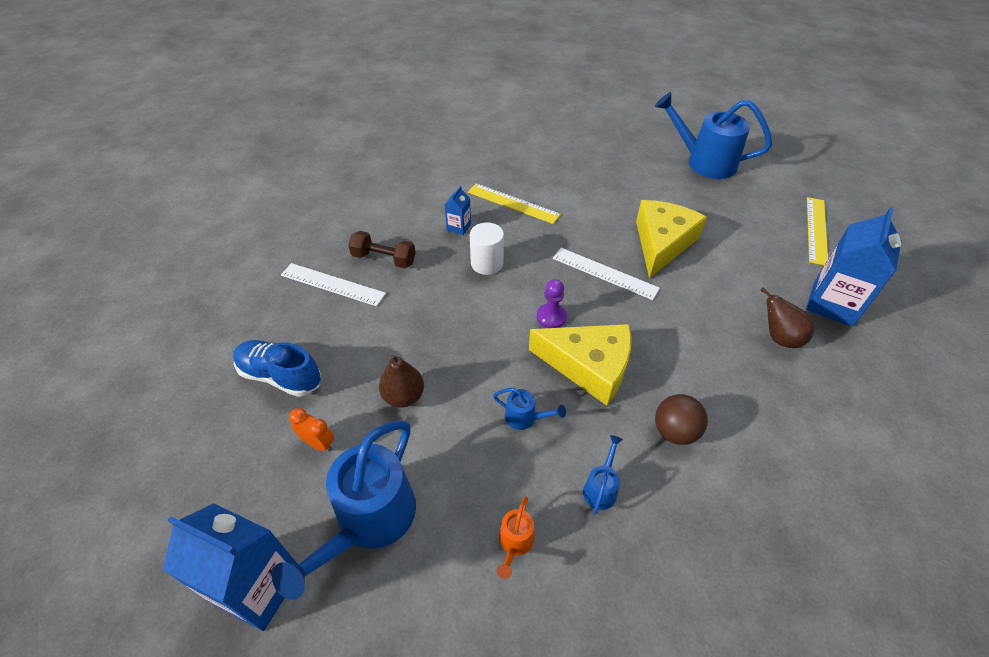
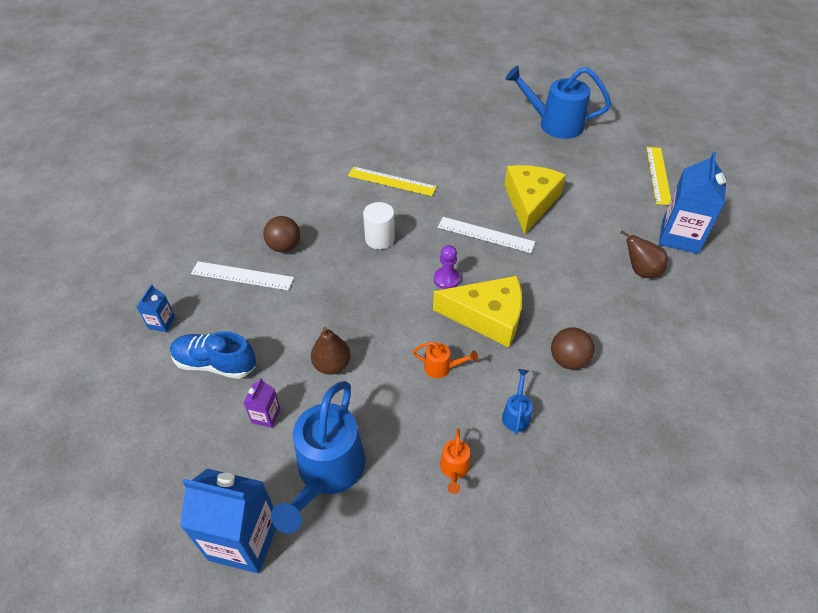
camera: 10 degrees left, 0 degrees up
orange clock [289,408,334,451] -> purple carton [244,378,281,428]
brown dumbbell [348,231,416,268] -> brown ball [263,216,300,252]
blue carton [445,186,471,235] -> blue carton moved to [137,284,175,332]
blue watering can [493,388,566,430] -> orange watering can [413,342,478,378]

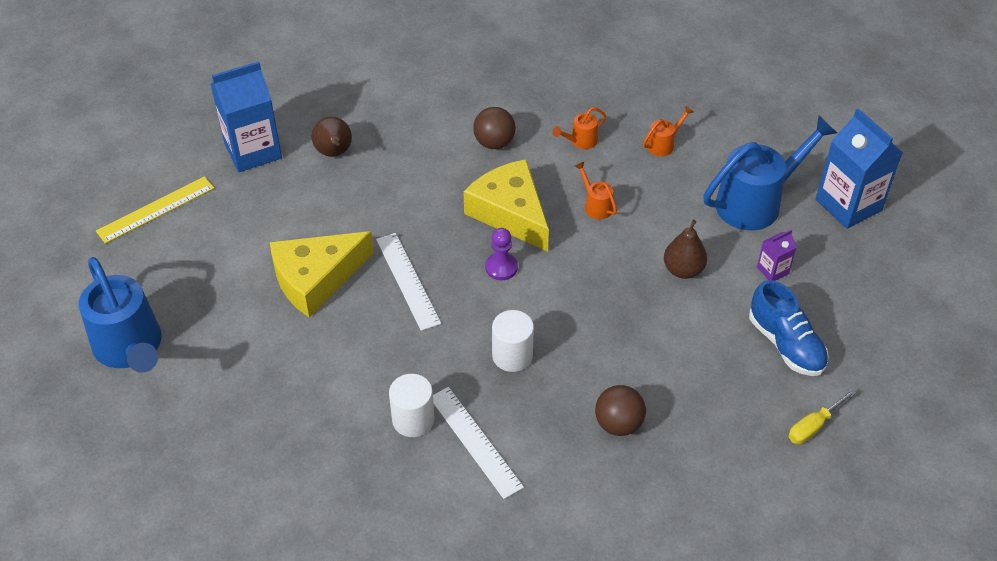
camera: 135 degrees left, 0 degrees up
blue carton [137,284,175,332] -> yellow screwdriver [789,389,856,444]
white ruler [191,261,294,290] -> white ruler moved to [433,387,524,499]
yellow ruler [348,167,437,196] -> white cylinder [389,374,434,437]
blue watering can [502,369,533,435] -> orange watering can [552,107,606,149]

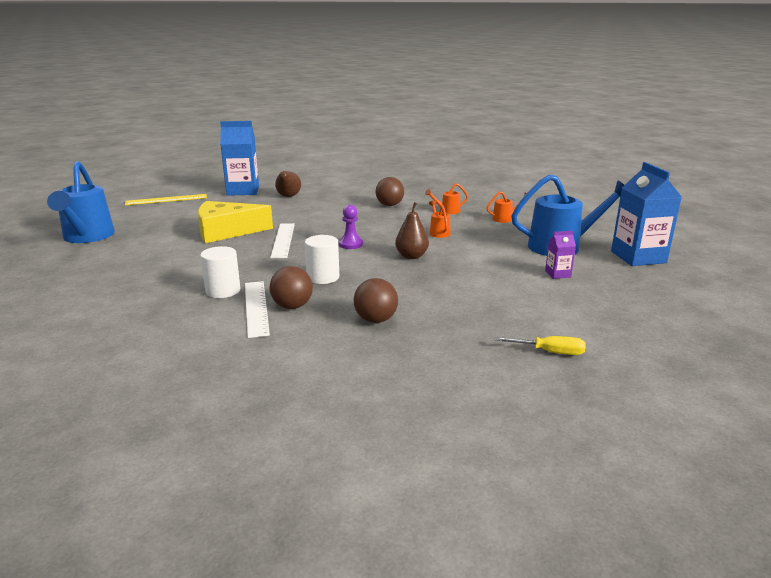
camera: 20 degrees right, 25 degrees down
yellow cheese [464,159,549,252] -> none
brown pear [664,220,707,279] -> brown pear moved to [395,202,429,259]
blue shoe [749,280,829,376] -> none
yellow screwdriver [789,389,856,444] -> yellow screwdriver turned 150 degrees counterclockwise [495,336,586,355]
none -> brown ball [270,266,313,309]

